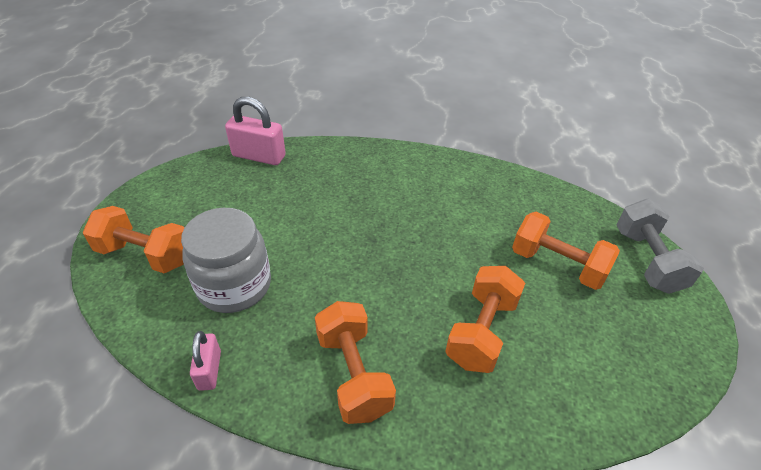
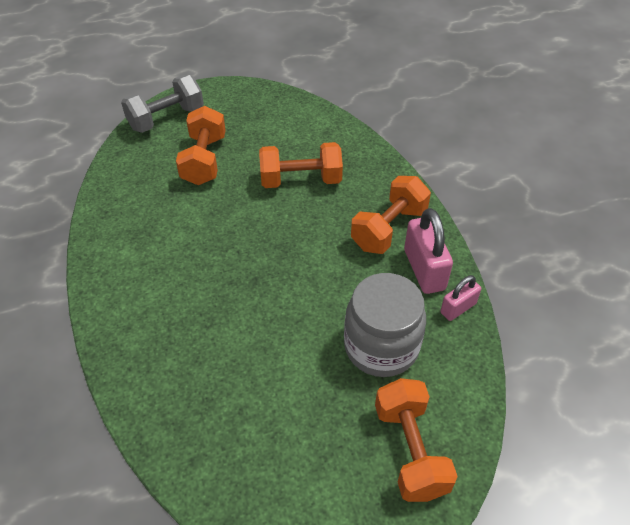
camera: 120 degrees left, 5 degrees up
pink padlock [225,97,286,165] -> pink padlock moved to [404,208,453,294]

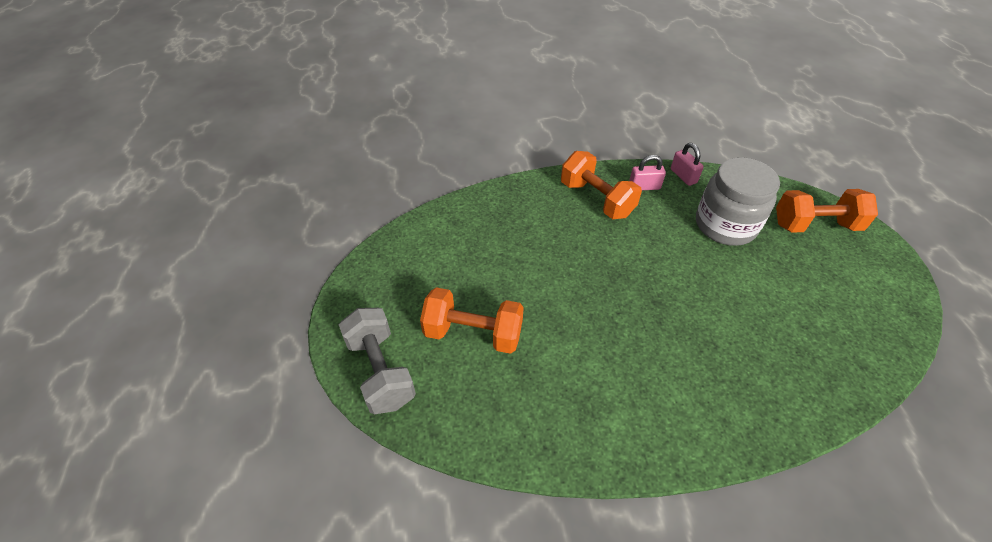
camera: 80 degrees left, 0 degrees up
orange dumbbell [259,142,343,188] -> none
pink padlock [404,208,453,294] -> pink padlock [629,155,666,190], size x0.59

